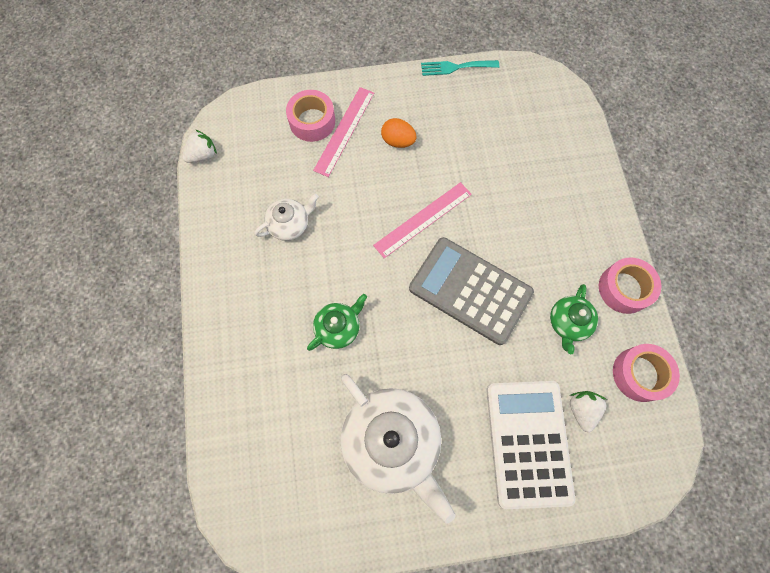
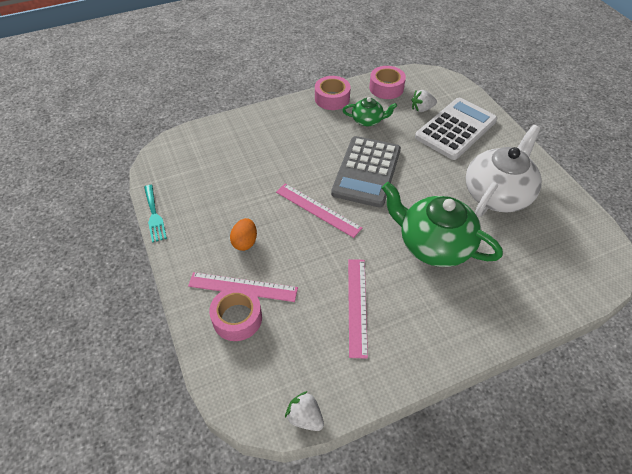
camera: 105 degrees left, 20 degrees down
white teapot [254,194,319,241] -> pink ruler [348,259,368,359]
green teapot [307,294,367,351] -> green teapot [382,182,503,267], size x1.97
white calculator [487,381,575,509] -> white calculator turned 150 degrees clockwise [415,98,497,160]

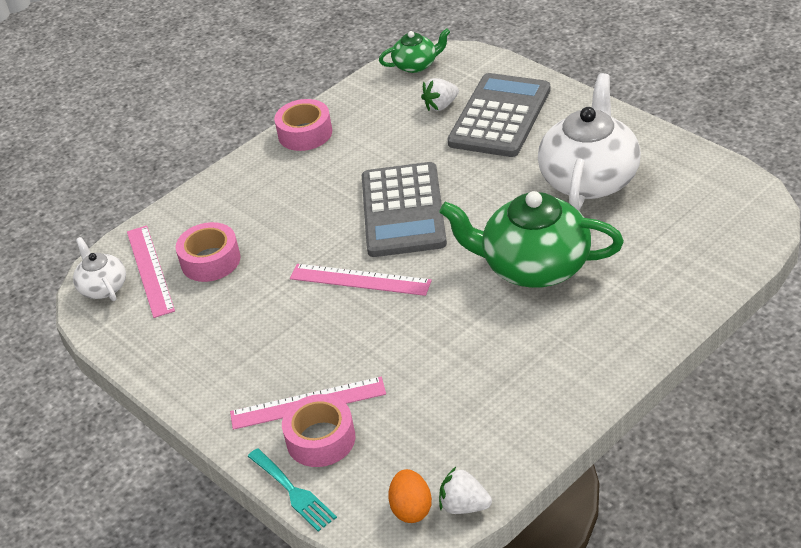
camera: 15 degrees left, 10 degrees down
turquoise fork [144,185,167,243] -> turquoise fork moved to [248,448,337,531]
orange egg [230,218,257,251] -> orange egg moved to [388,469,432,523]
green teapot [343,97,397,126] -> green teapot moved to [379,29,450,73]
pink ruler [348,259,368,359] -> pink ruler moved to [127,225,175,318]
pink tape [369,66,406,99] -> pink tape moved to [176,222,241,282]
white calculator [415,98,497,160] -> grey calculator [447,73,551,157]
none -> white teapot [73,237,126,301]

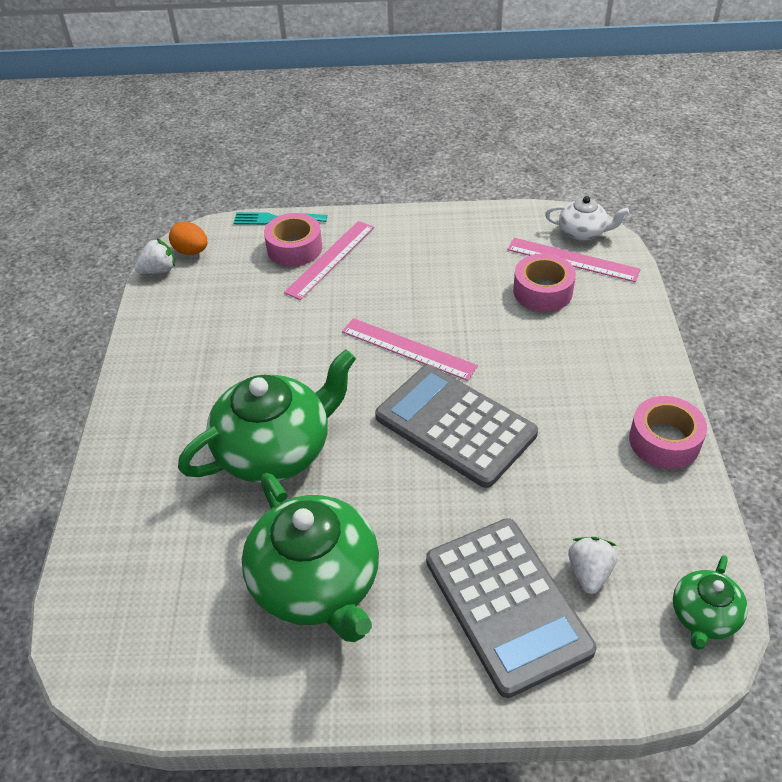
camera: 130 degrees right, 5 degrees up
pink ruler [290,264,432,296] -> pink ruler turned 60 degrees clockwise [342,318,478,381]
white teapot [538,73,641,210] -> green teapot [242,473,379,642]

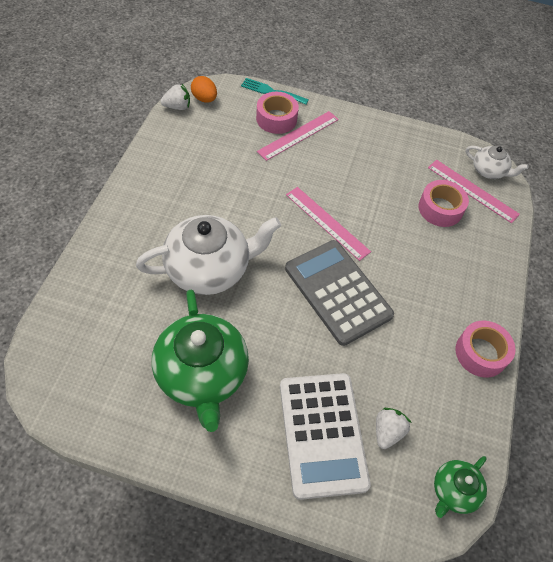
camera: 10 degrees right, 10 degrees up
green teapot [178,349,356,483] -> white teapot [136,215,281,295]
grey calculator [426,518,597,698] -> white calculator [280,373,371,500]

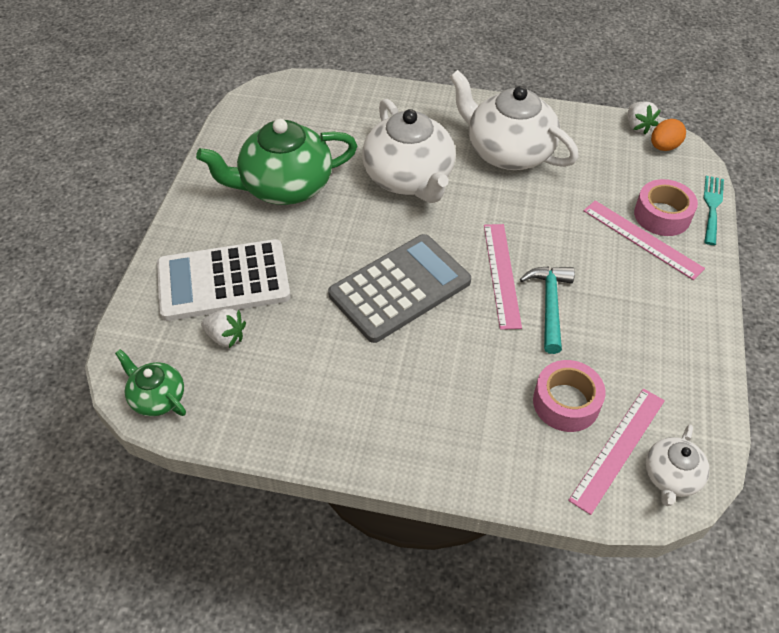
camera: 90 degrees right, 5 degrees down
pink ruler [286,187,371,261] -> pink ruler turned 45 degrees counterclockwise [484,224,522,330]
pink tape [455,321,516,378] -> none
none -> white teapot [450,70,579,170]
none -> turquoise hammer [520,266,575,354]

